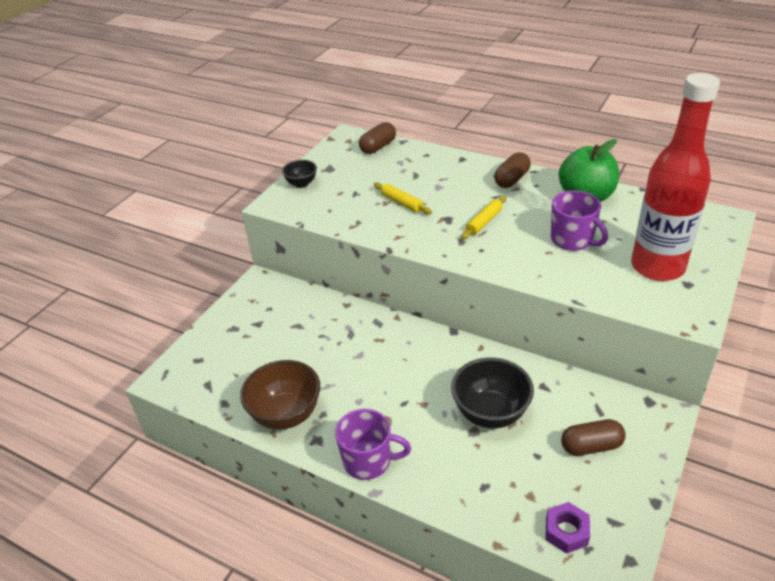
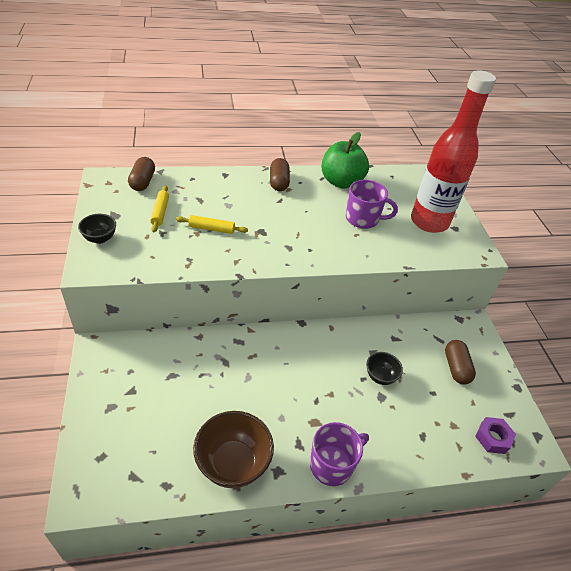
camera: 45 degrees left, 5 degrees up
black bowl [451,357,534,428] -> black bowl [366,352,403,385], size x0.55
yellow rolling pin [461,196,506,239] -> yellow rolling pin moved to [150,186,169,232]
brown capsule [561,419,626,456] -> brown capsule turned 45 degrees counterclockwise [445,340,476,385]

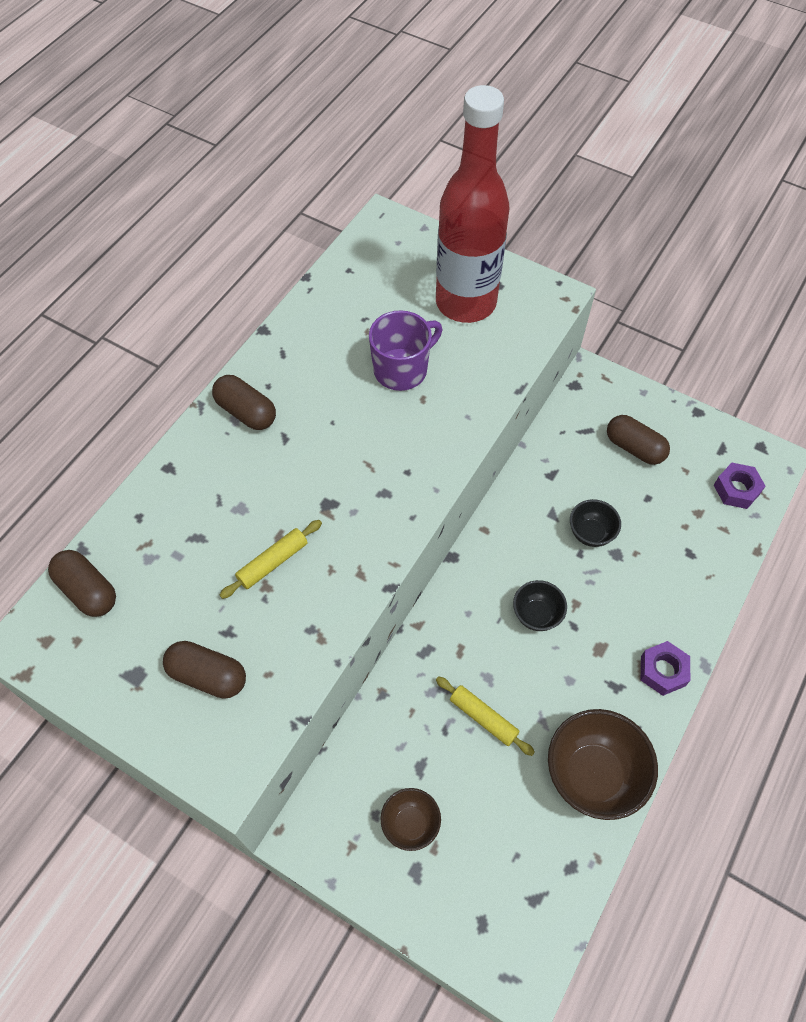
camera: 45 degrees left, 15 degrees up
black bowl [78,214,116,244] -> black bowl moved to [513,580,567,631]
yellow rolling pin [150,186,169,232] -> yellow rolling pin moved to [436,676,535,756]
purple mug [310,422,369,486] -> purple nut [641,641,690,696]
green apple [321,132,369,189] -> none
none -> brown capsule [163,641,246,699]
none -> brown bowl [381,788,441,851]

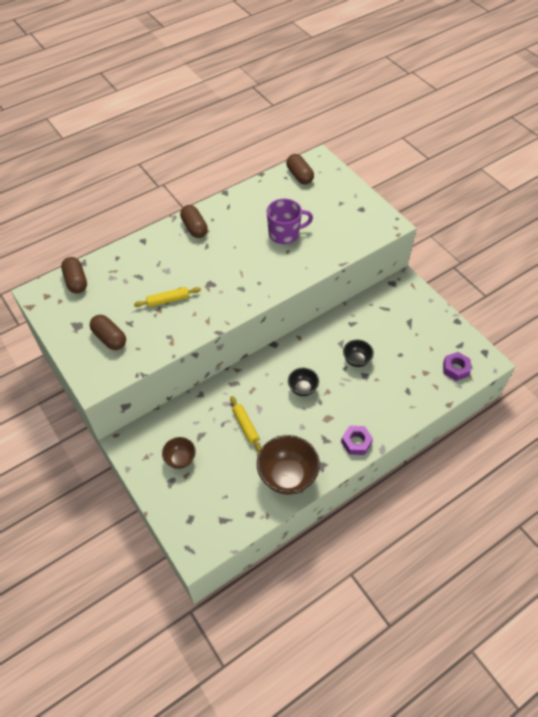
camera: 25 degrees right, 5 degrees down
red bottle [436,85,509,323] -> none
brown capsule [607,415,670,465] -> brown capsule moved to [286,154,314,185]

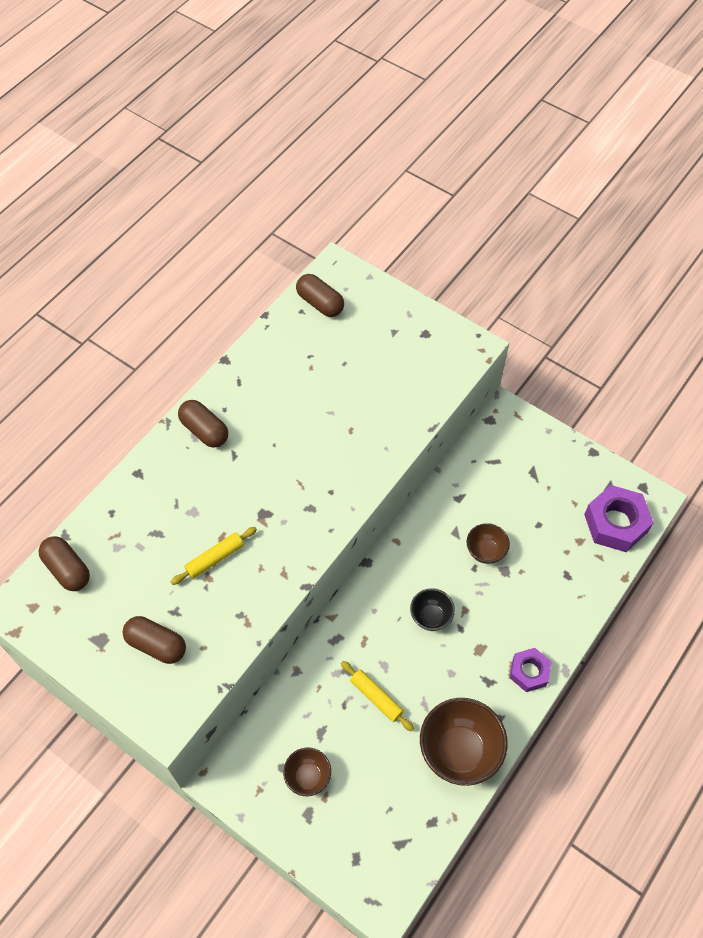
camera: 20 degrees left, 5 degrees up
purple mug [267,199,313,244] -> none
black bowl [343,339,374,367] -> brown bowl [467,523,510,564]
purple nut [443,352,471,381] -> purple nut [584,485,654,552], size x1.64

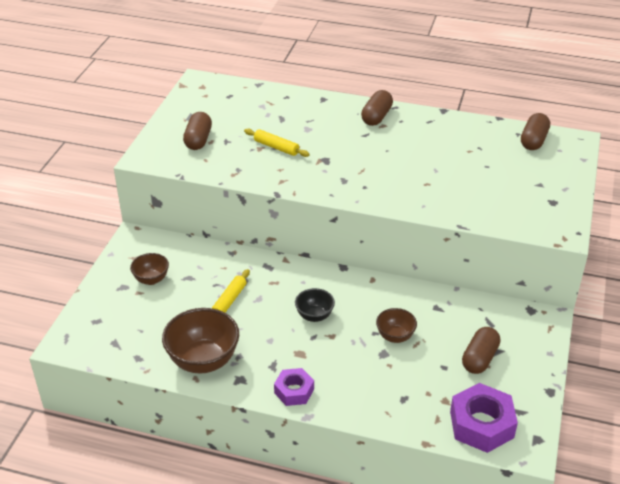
camera: 70 degrees right, 20 degrees down
brown capsule [39,536,90,591] -> brown capsule moved to [462,327,500,374]

